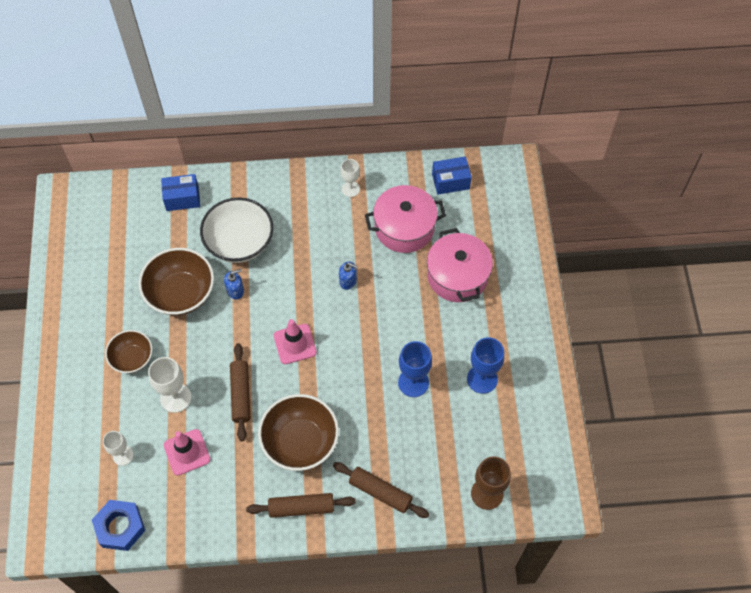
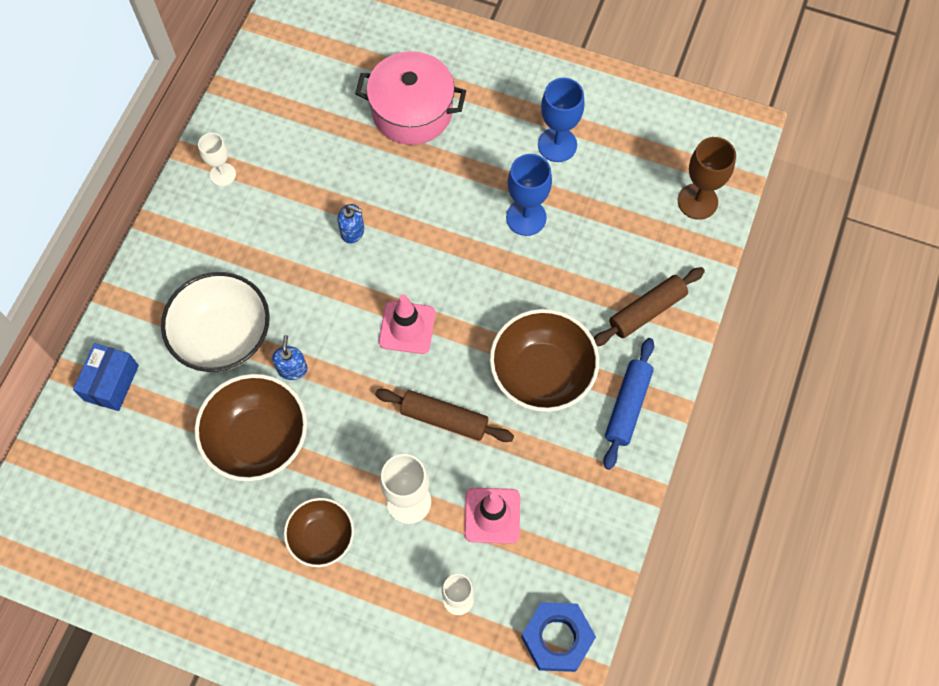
camera: 65 degrees left, 5 degrees up
brown rolling pin [246,493,356,518] -> blue rolling pin [604,338,654,470]
blue soap dispenser [339,261,358,290] -> blue soap dispenser turned 60 degrees clockwise [338,204,364,244]
pink pot [365,185,446,253] -> none
blue box [432,156,472,195] -> none

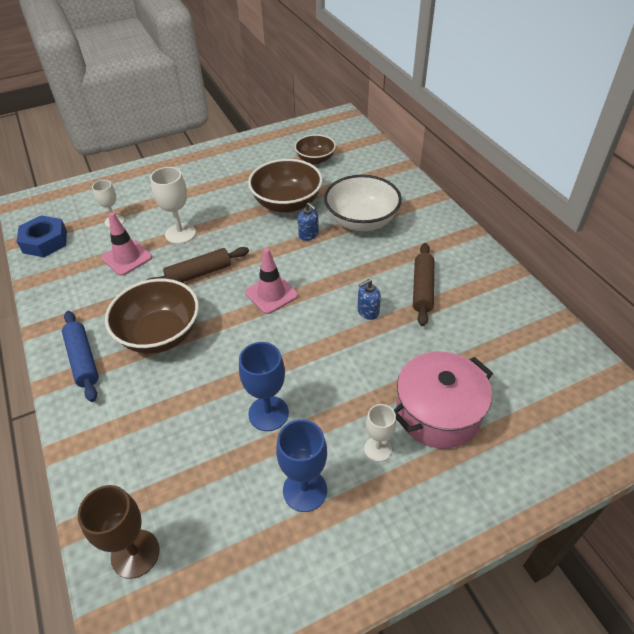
camera: 135 degrees right, 20 degrees down
blue box [73,343,139,411] -> none
white goblet [198,133,236,186] -> white goblet moved to [364,404,396,462]
brown bowl [284,498,354,567] -> brown bowl moved to [295,134,336,164]
brown rolling pin [594,267,705,346] -> brown rolling pin moved to [413,243,434,326]

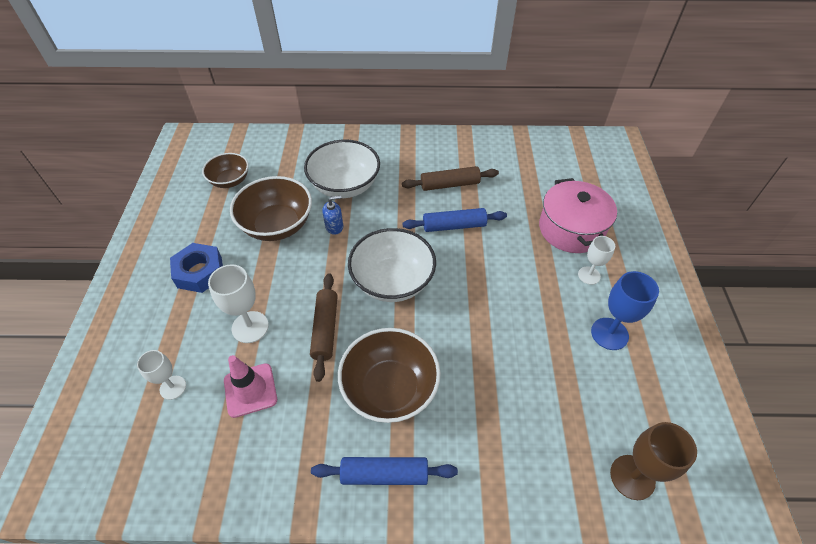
camera: 65 degrees left, 5 degrees up
blue nut [16,215,67,257] -> blue nut moved to [170,243,223,293]
blue goblet [239,342,289,431] -> none
pink traffic cone [245,248,298,314] -> white bowl [348,228,436,302]
blue soap dispenser [357,279,381,320] -> blue rolling pin [402,208,507,232]
brown rolling pin [413,243,434,326] -> brown rolling pin turned 45 degrees counterclockwise [402,166,499,191]

